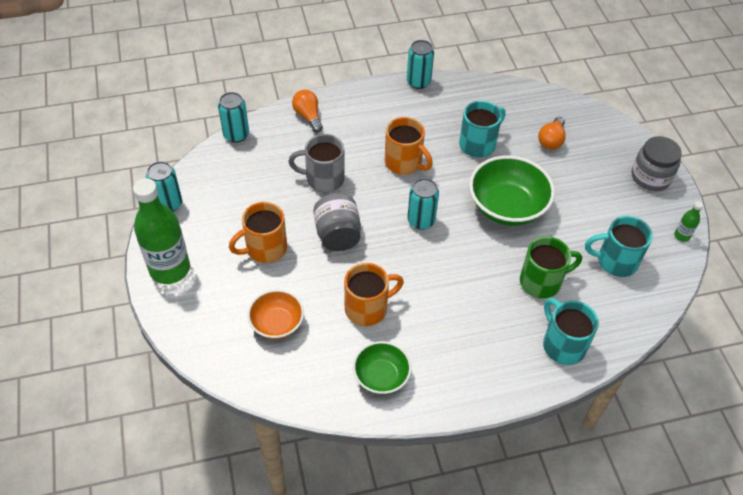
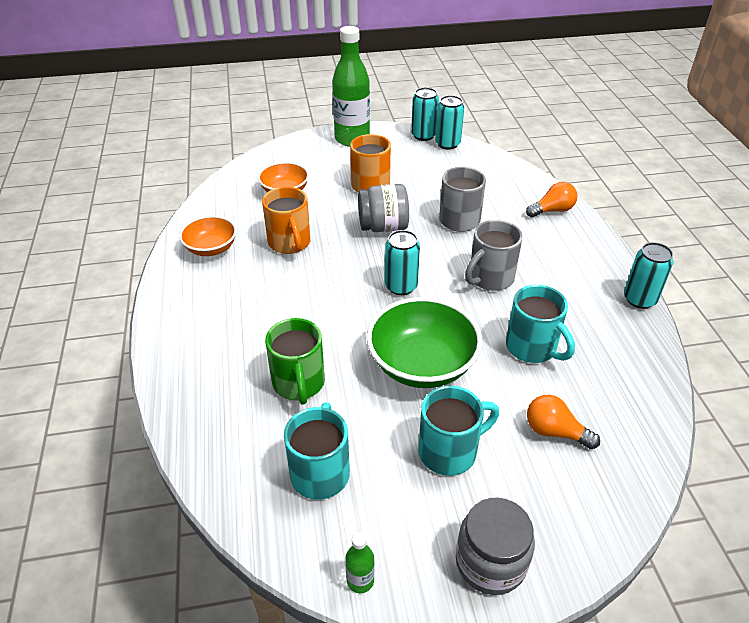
camera: 95 degrees right, 10 degrees down
turquoise can [218,92,249,143] -> turquoise can moved to [435,95,464,150]
green bowl [353,341,412,394] -> orange bowl [179,216,237,256]
orange mug [385,117,433,175] -> grey mug [465,220,523,291]
turquoise mug [543,298,599,365] -> turquoise mug moved to [418,386,499,476]

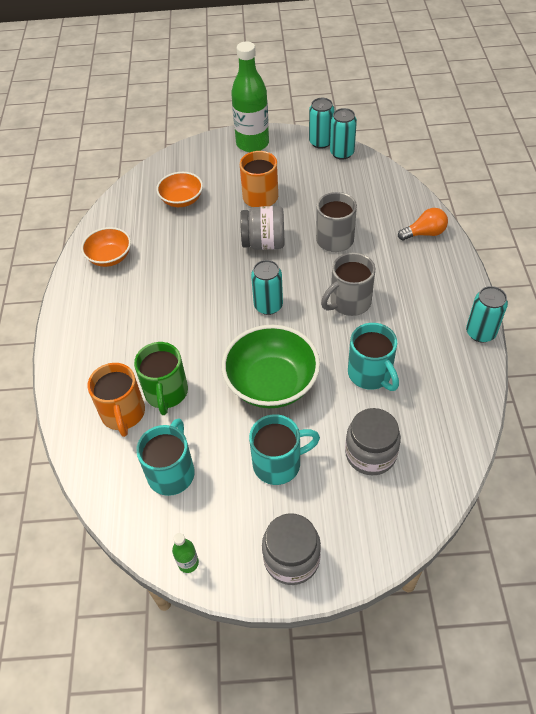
camera: 10 degrees right, 10 degrees up
orange mug [262,187,311,254] -> orange mug moved to [88,363,145,437]
orange light bulb [527,395,600,449] -> grey jar [345,408,401,475]

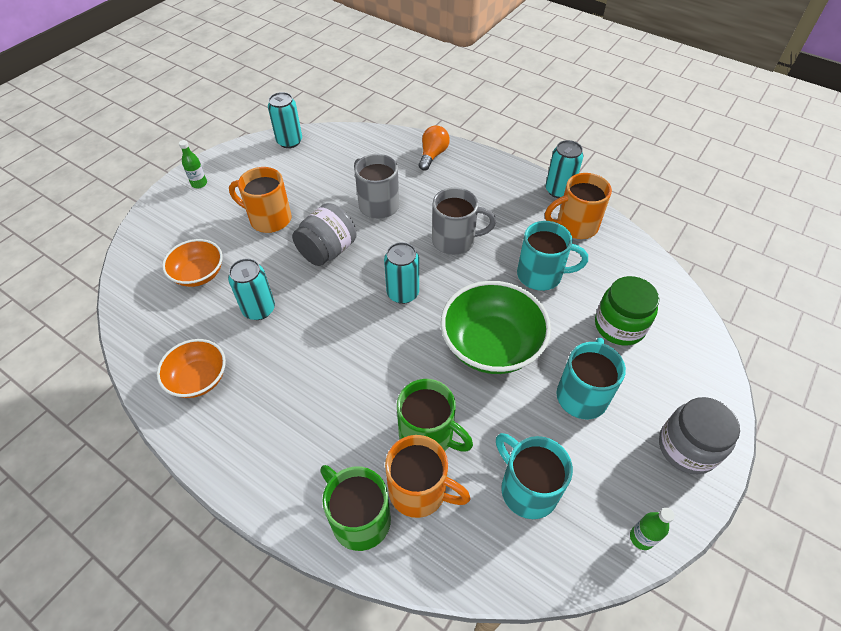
camera: 55 degrees left, 0 degrees up
green bottle [231,42,269,152] -> green bottle [179,140,207,188], size x0.41
turquoise can [309,98,335,149] -> turquoise can moved to [228,258,275,320]
grey mug [321,253,375,316] -> grey mug turned 90 degrees counterclockwise [432,187,496,255]
grey jar [345,408,401,475] -> green jar [595,276,659,346]
none -> green mug [320,465,391,551]
none -> orange mug [545,173,612,239]

